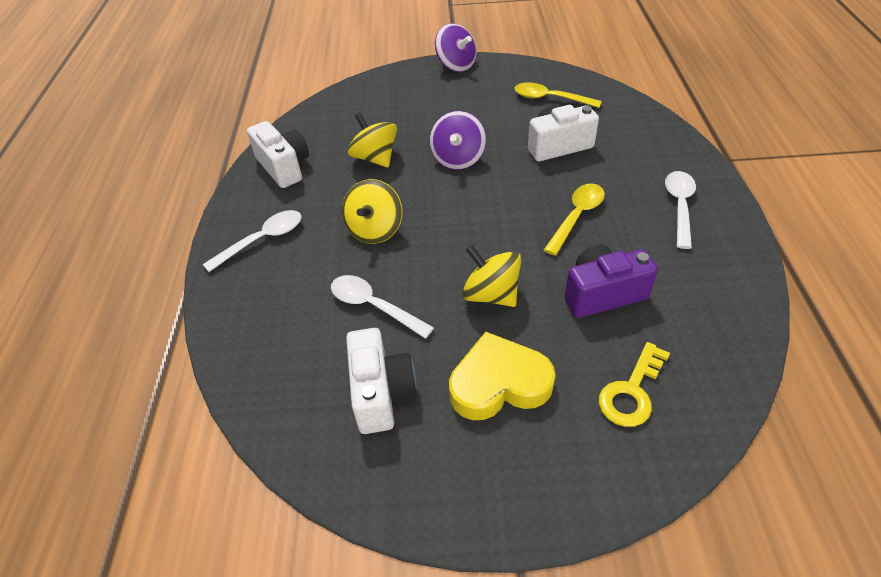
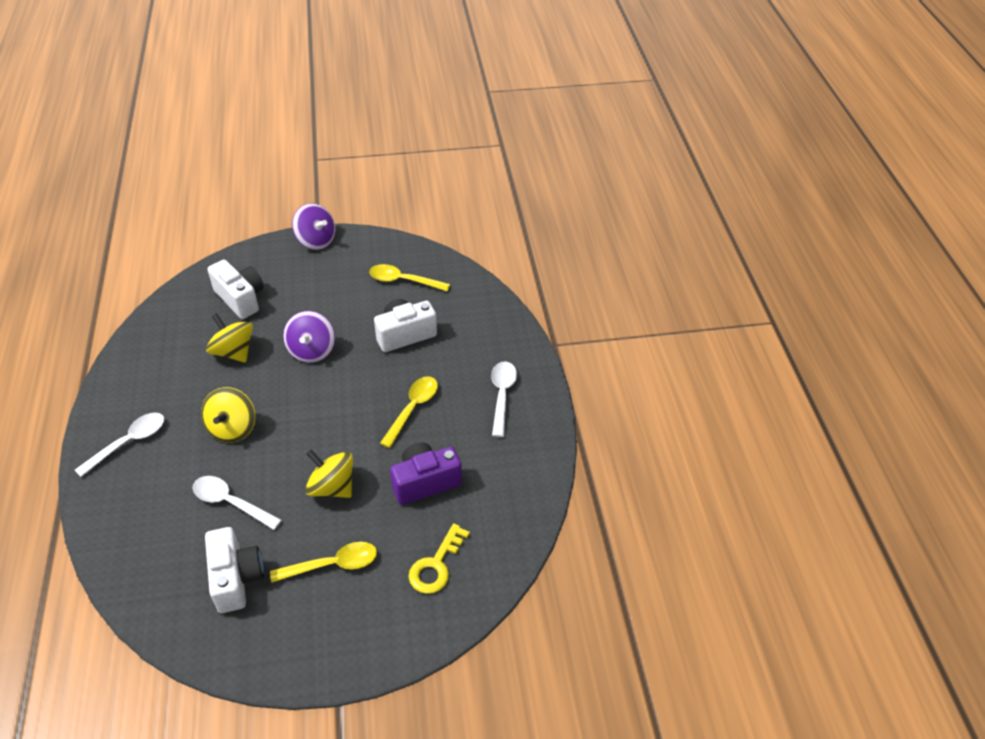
camera: 10 degrees left, 0 degrees up
white camera [247,121,309,188] -> white camera moved to [207,259,264,319]
yellow heart [449,332,556,420] -> yellow spoon [270,542,377,583]

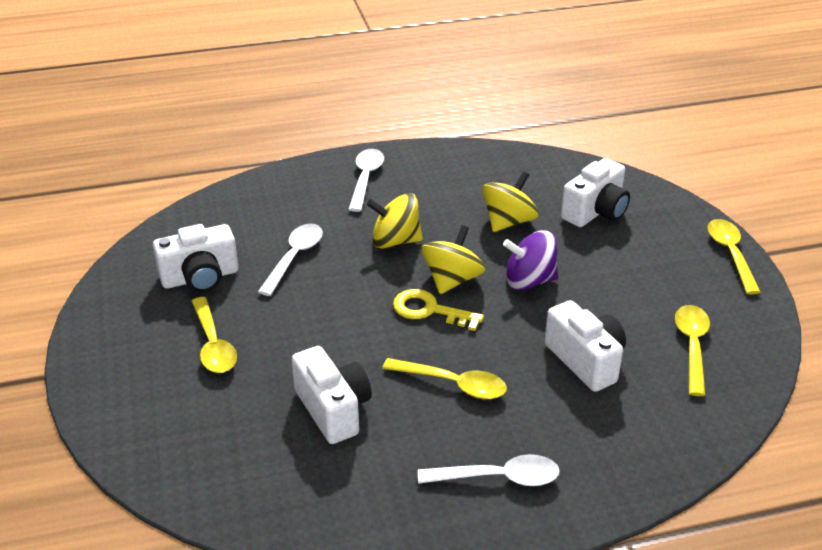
camera: 85 degrees right, 10 degrees down
white spoon [75,413,164,477] -> white spoon turned 120 degrees counterclockwise [348,149,384,212]
purple spinning top [292,203,336,250] -> yellow spoon [708,219,761,295]
yellow spinning top [306,449,353,498] -> yellow spinning top moved to [422,225,485,294]
purple camera [390,442,462,505] -> white camera [292,346,372,444]
yellow key [409,523,470,594] -> yellow key moved to [393,289,484,331]

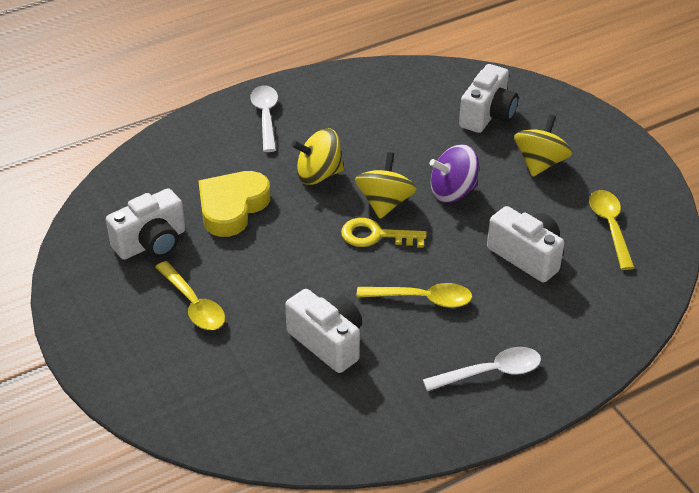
camera: 15 degrees left, 5 degrees up
white spoon [258,223,323,296] -> yellow heart [198,171,270,237]
yellow spinning top [482,171,538,232] -> yellow spinning top moved to [514,114,572,177]
yellow spoon [708,219,761,295] -> none

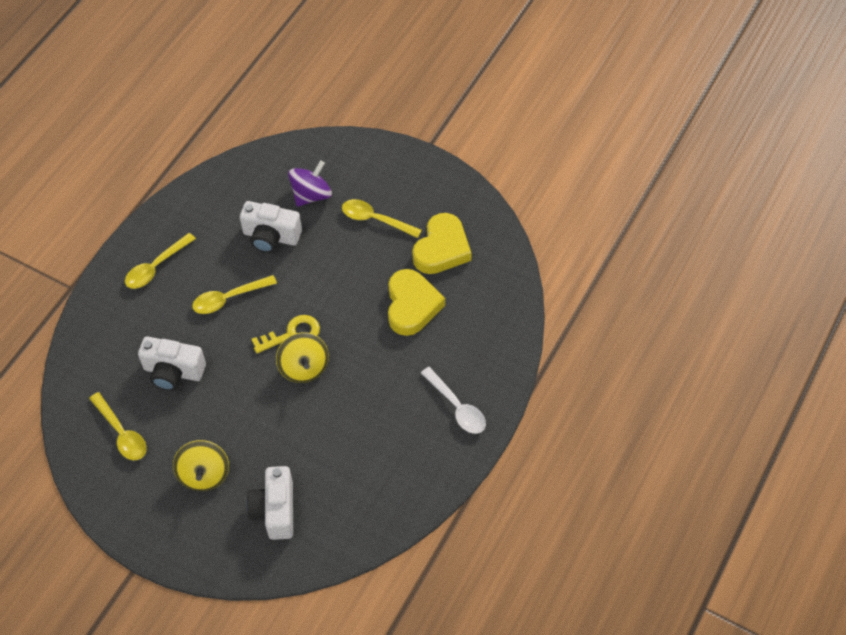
camera: 150 degrees right, 15 degrees up
white camera [106,188,186,260] -> yellow heart [412,213,472,274]
yellow spinning top [292,128,344,185] -> none
white spoon [422,347,541,391] -> yellow spoon [125,233,196,289]
purple spinning top [430,144,479,203] -> purple spinning top moved to [288,160,332,207]

